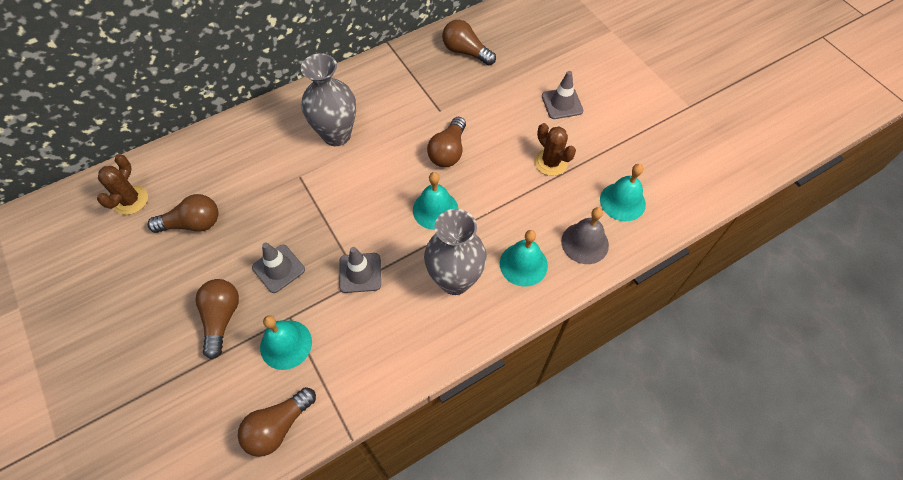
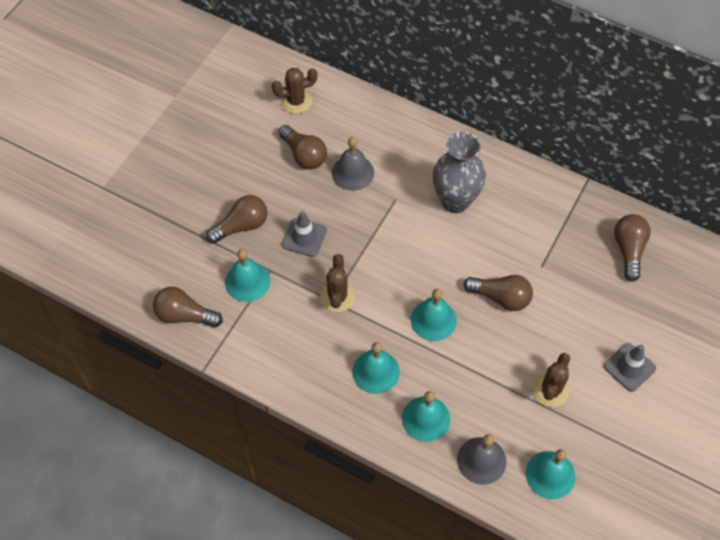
camera: 60 degrees right, 0 degrees up
grey traffic cone [339,247,381,293] -> brown cactus [320,254,355,312]
grey vase [424,209,487,295] -> turquoise bell [352,342,400,394]
brown light bulb [427,117,466,167] -> brown light bulb turned 150 degrees counterclockwise [463,275,533,311]
none -> grey bell [332,137,374,191]

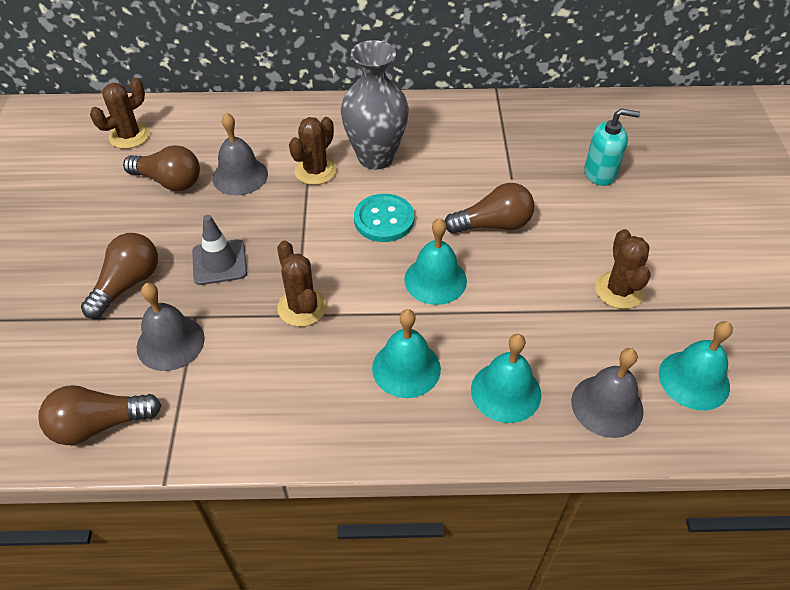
camera: 30 degrees left, 10 degrees down
turquoise bell [225,249,270,302] -> grey bell [137,283,205,371]
grey traffic cone [604,343,656,392] -> none
brown light bulb [614,214,651,282] -> none
none -> brown cactus [289,117,337,185]
none -> turquoise button [354,194,414,242]
none -> turquoise soap dispenser [584,109,640,186]

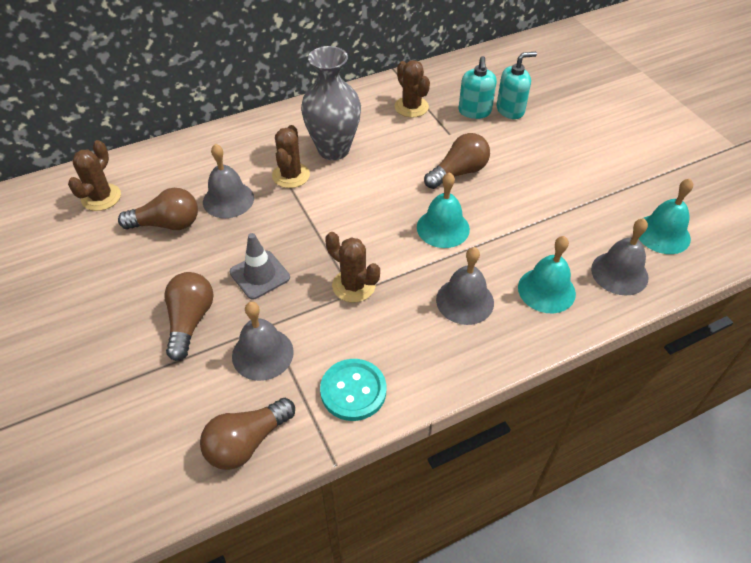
camera: 25 degrees left, 0 degrees up
turquoise button [354,194,414,242] -> turquoise button moved to [320,359,386,421]
turquoise bell [372,309,441,398] -> grey bell [436,247,494,325]
brown cactus [595,229,651,309] -> brown cactus moved to [395,60,430,118]
none -> turquoise soap dispenser [458,56,497,119]

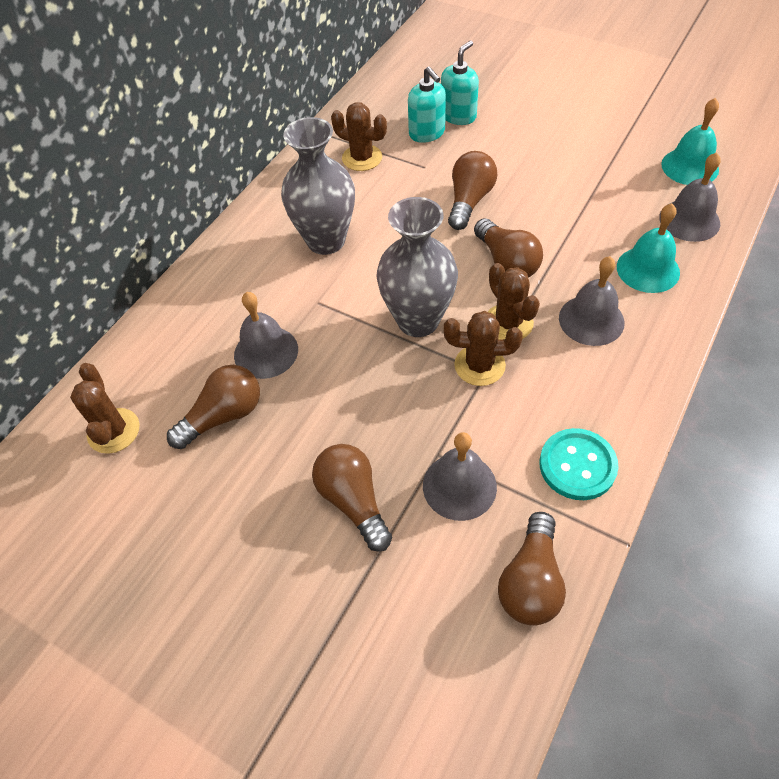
camera: 30 degrees left, 5 degrees up
grey traffic cone [230,233,290,299] -> none
brown cactus [272,125,310,188] -> brown cactus moved to [488,263,540,340]
turquoise bell [417,172,470,248] -> brown light bulb [474,218,543,278]
none -> grey vase [376,197,458,337]

